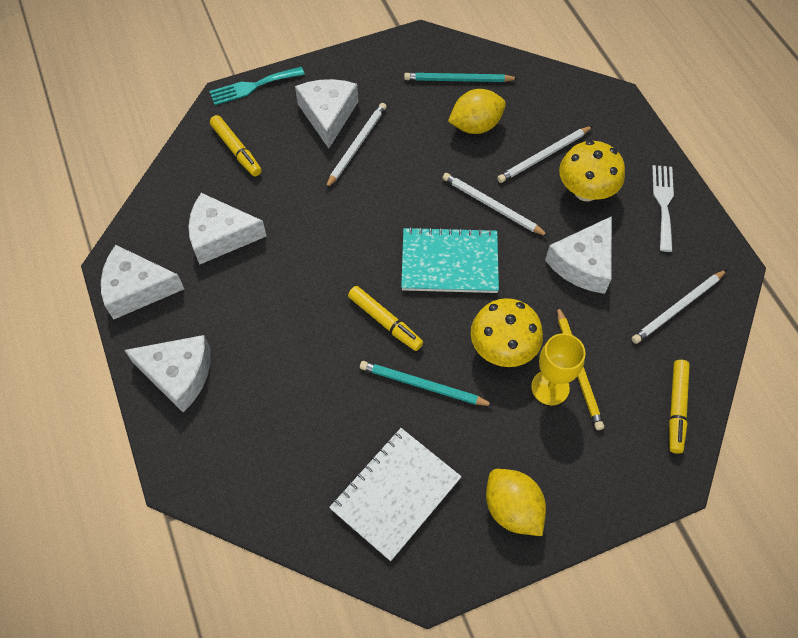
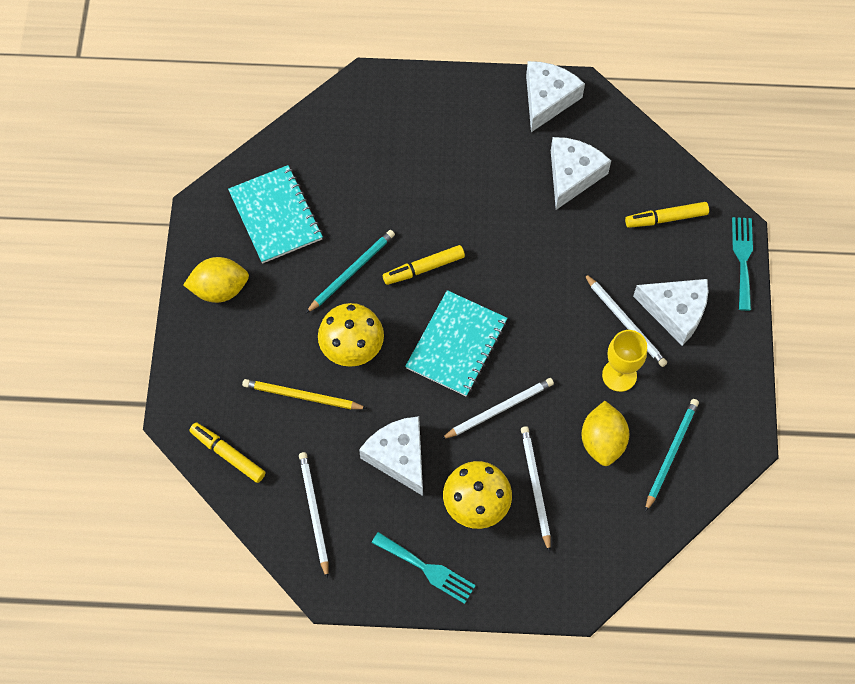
camera: 115 degrees right, 5 degrees up
white cheese [125,335,211,412] -> none
white notebook [329,428,462,561] -> turquoise notebook [228,165,323,264]
yellow goblet [531,333,585,405] -> yellow goblet moved to [602,330,647,392]
white fork [652,165,674,252] -> turquoise fork [372,532,476,604]

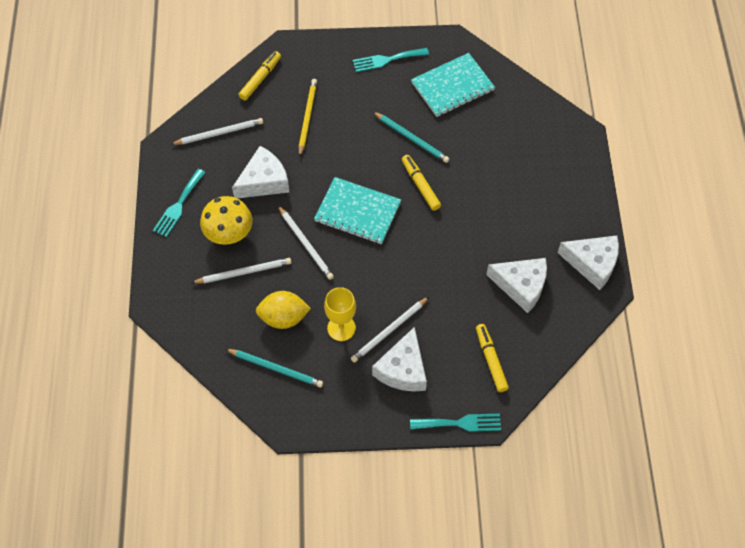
camera: 85 degrees right, 5 degrees down
yellow lemon [183,257,249,303] -> turquoise fork [353,48,429,72]
yellow mushroom [318,303,384,367] -> none

